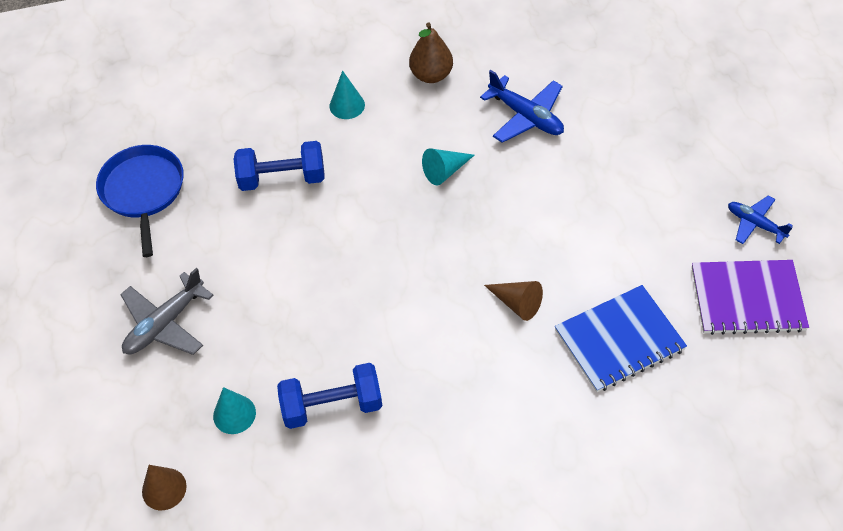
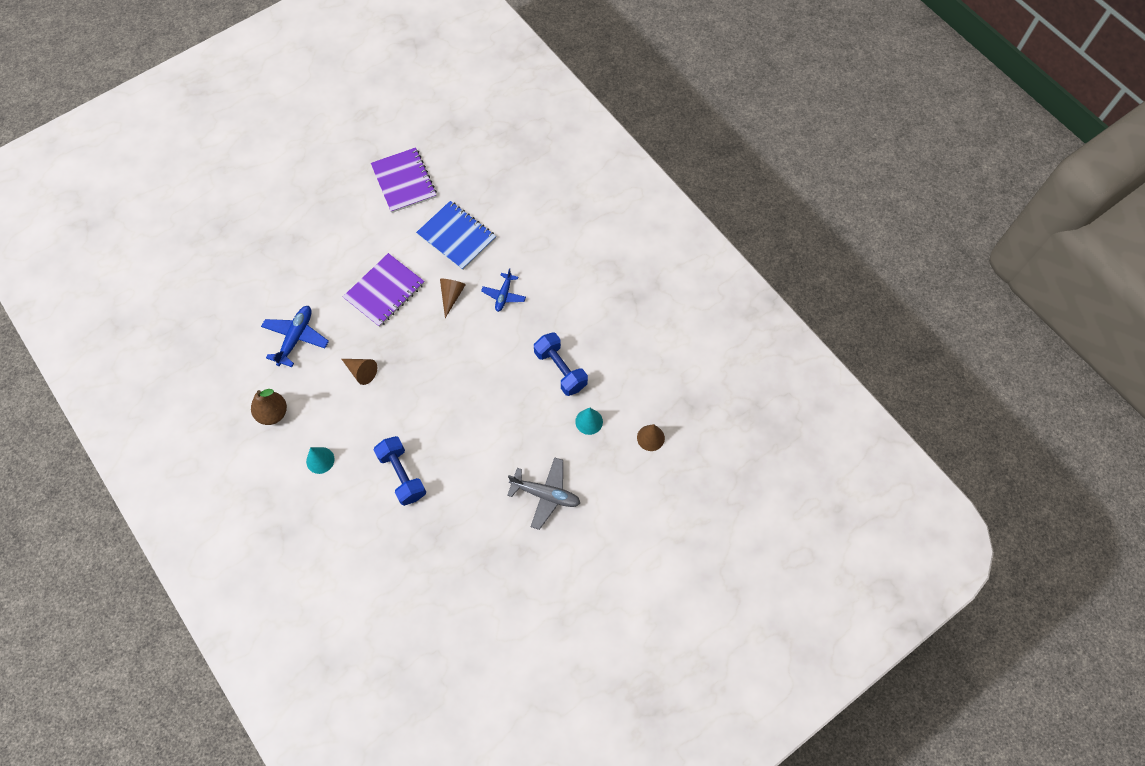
camera: 115 degrees left, 10 degrees up
blue pan [96,145,184,257] -> none
turquoise cone [422,148,474,186] -> brown cone [342,359,377,385]
blue plane [728,196,793,244] -> blue plane moved to [481,268,526,312]
none -> purple notebook [343,253,425,327]

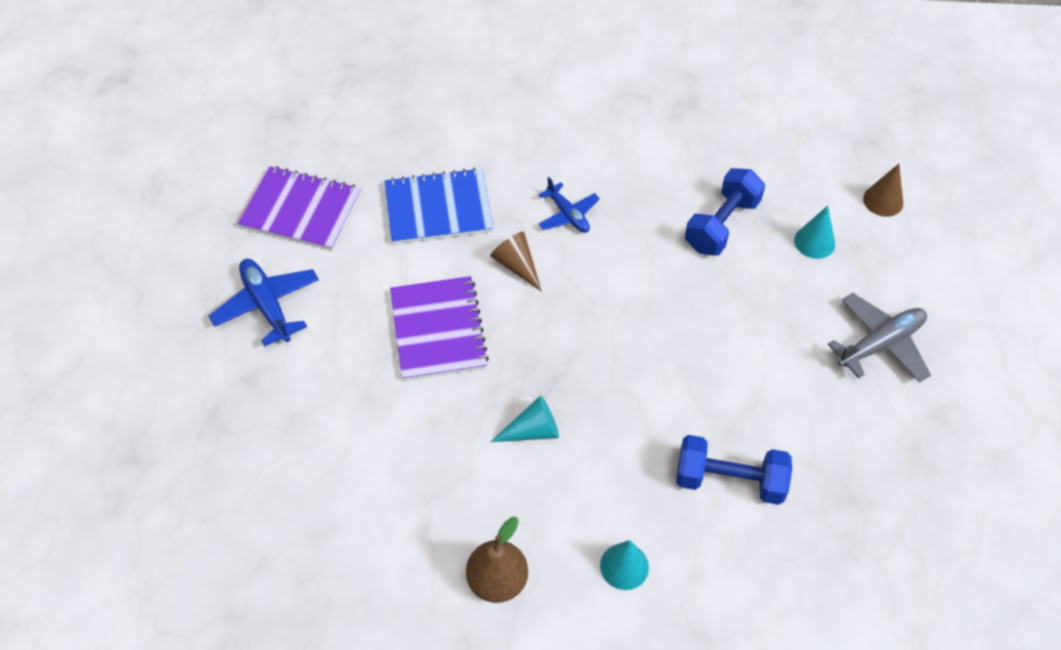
camera: 50 degrees left, 10 degrees down
blue plane [261,306,329,367] -> blue plane moved to [209,259,319,346]
brown cone [342,359,377,385] -> turquoise cone [491,396,559,442]
blue dumbbell [534,332,588,396] -> blue dumbbell turned 60 degrees counterclockwise [685,168,765,256]

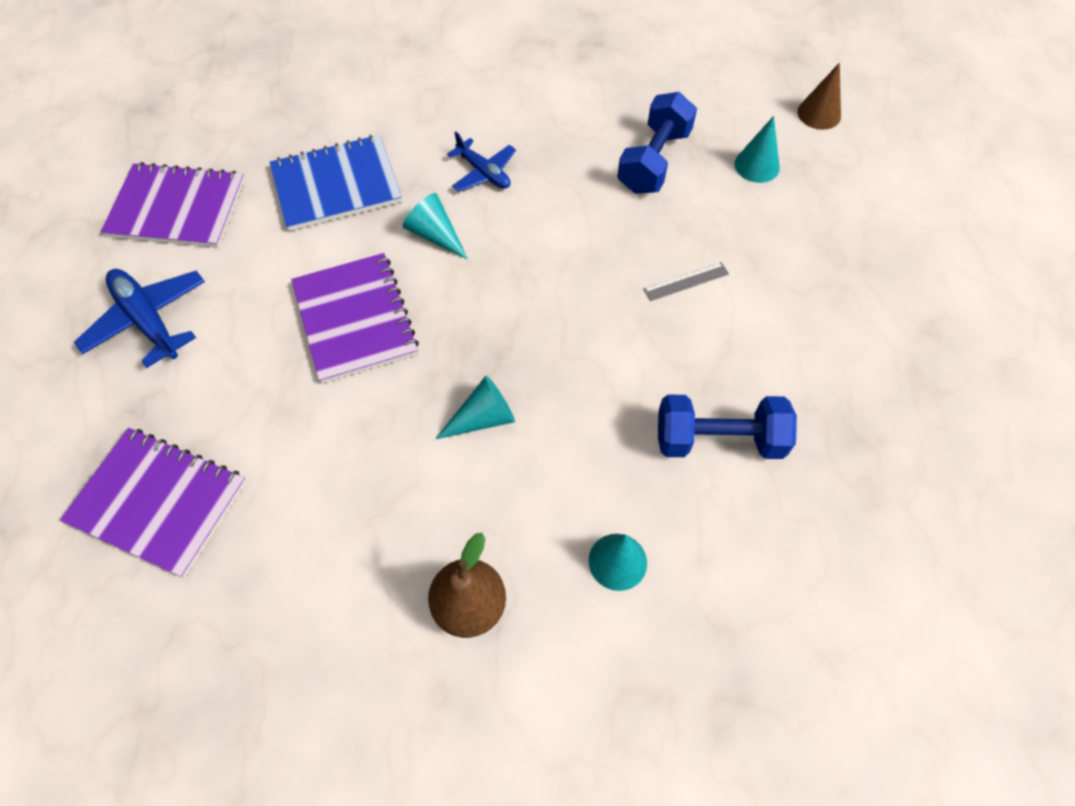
camera: 10 degrees left, 5 degrees up
brown cone [490,232,542,292] -> turquoise cone [403,193,468,260]
grey plane [828,293,931,383] -> none
none -> purple notebook [60,428,246,578]
none -> grey ruler [643,262,729,301]

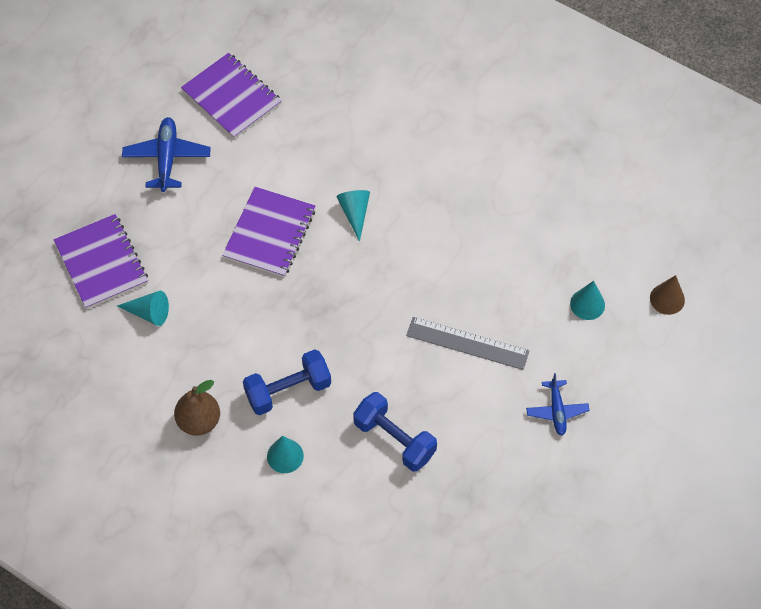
camera: 40 degrees right, 0 degrees up
blue notebook [269,135,402,231] -> none
turquoise cone [435,376,515,439] -> turquoise cone moved to [117,291,169,326]
blue plane [447,132,516,192] -> blue plane moved to [526,373,590,436]
blue dumbbell [617,92,697,194] -> blue dumbbell moved to [243,349,331,415]
grey ruler [643,262,729,301] -> grey ruler [406,317,530,370], size x1.92

